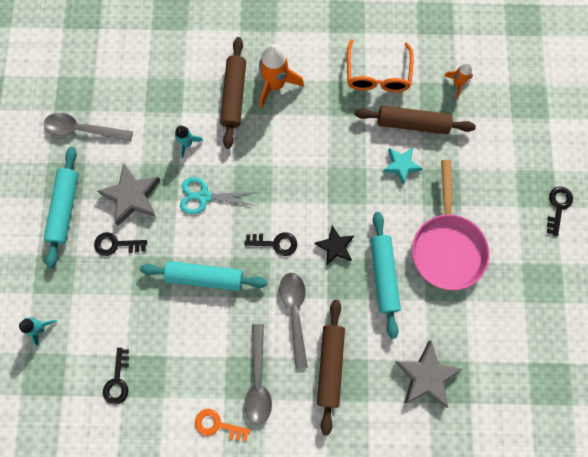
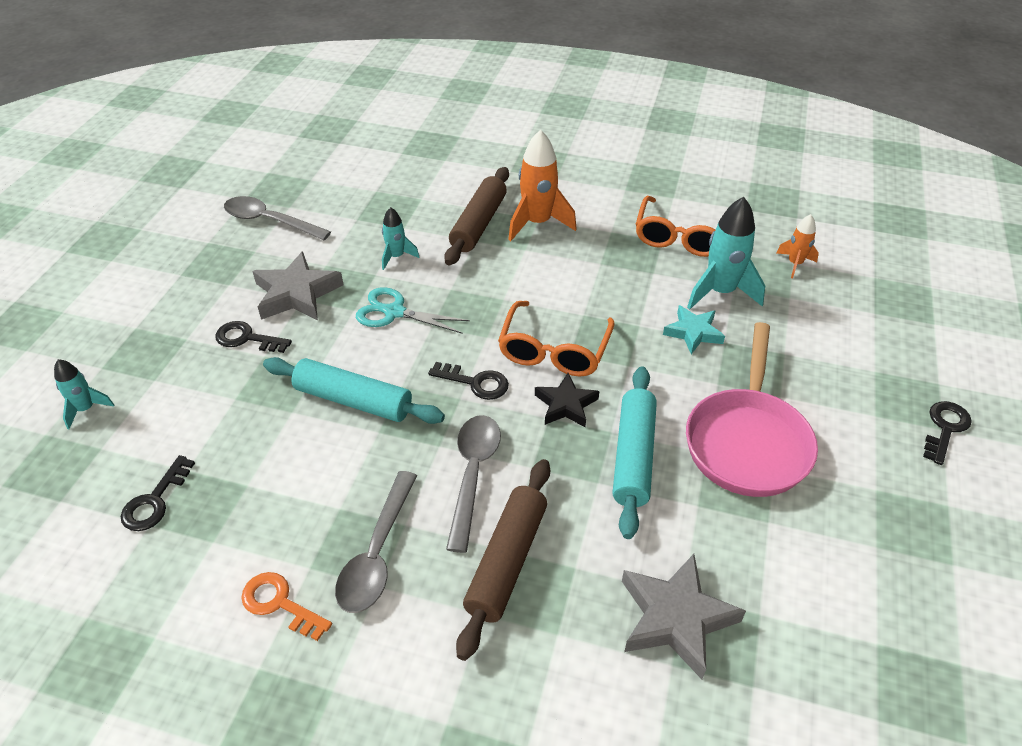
camera: 15 degrees right, 30 degrees down
turquoise rolling pin [44,147,78,268] -> none
brown rolling pin [355,106,476,134] -> turquoise rocket [687,197,765,310]
none -> orange glasses [498,301,615,377]

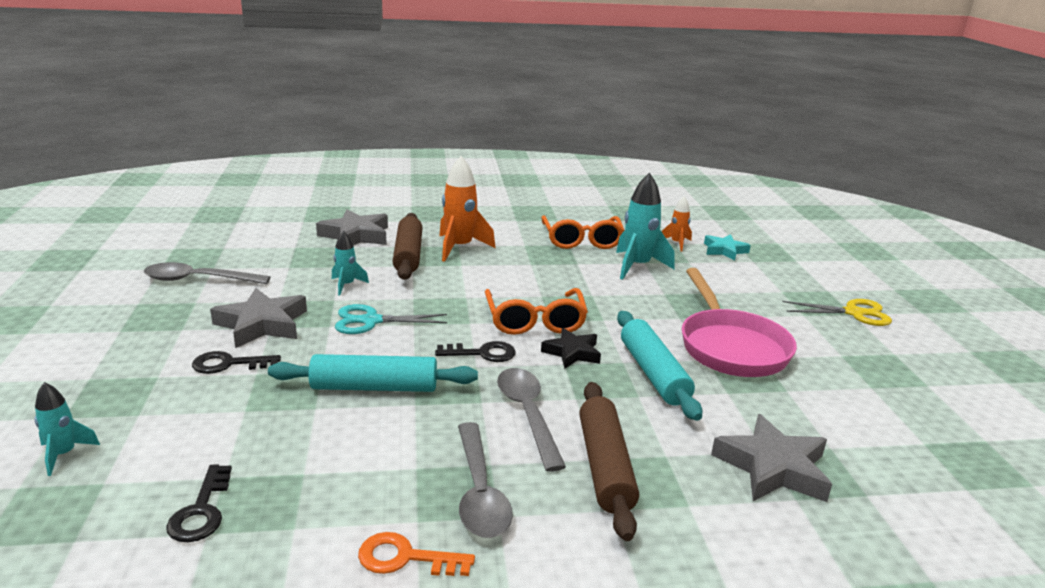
camera: 25 degrees left, 20 degrees down
turquoise star [663,305,725,354] -> turquoise star moved to [704,234,751,261]
black key [923,401,972,465] -> yellow scissors [782,299,892,326]
none -> grey star [316,209,388,245]

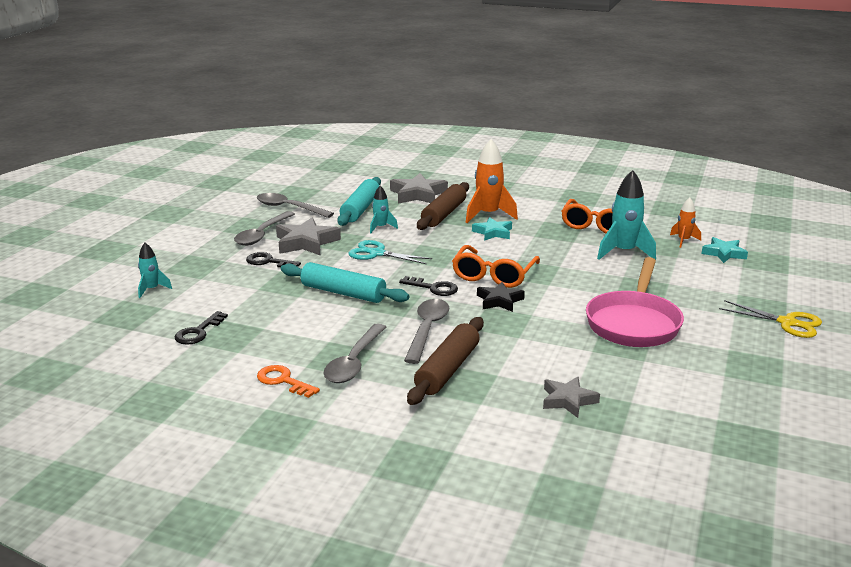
camera: 30 degrees right, 0 degrees up
turquoise rolling pin [617,311,702,421] -> turquoise rolling pin moved to [337,177,381,226]
grey star [711,414,832,502] -> grey star [543,376,600,418], size x0.64
none -> grey spoon [234,211,295,246]
none -> turquoise star [472,217,512,241]

